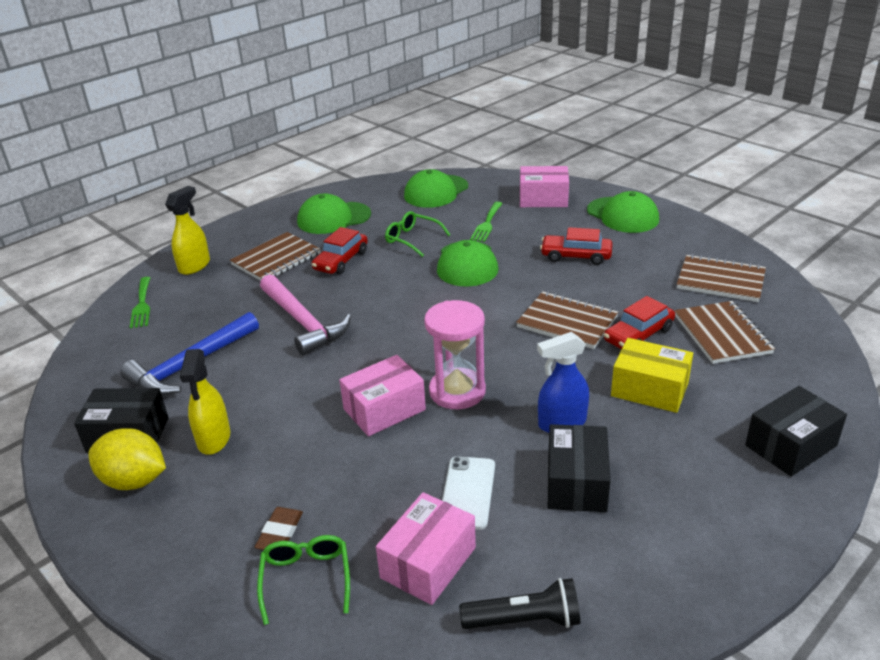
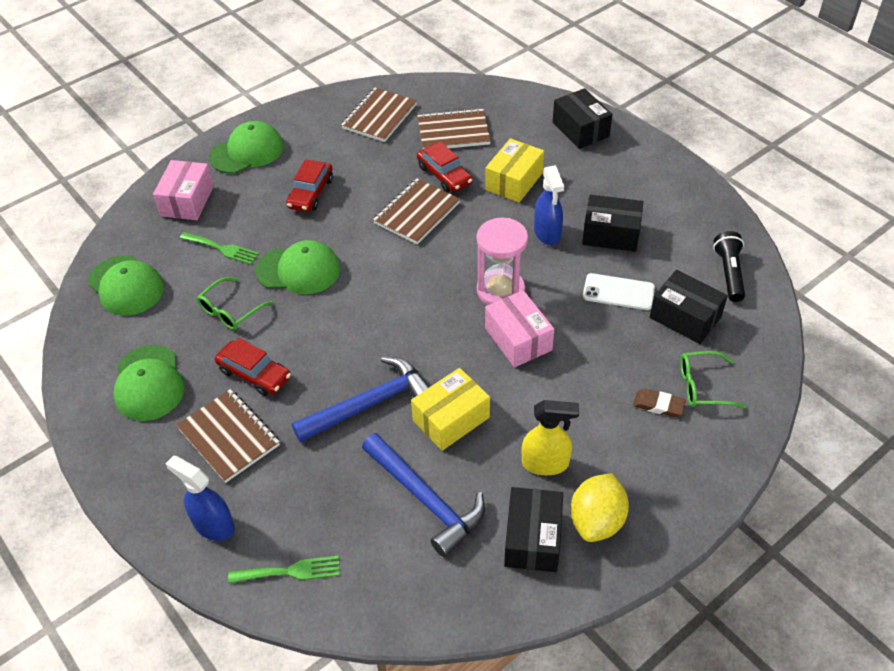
camera: 85 degrees left, 15 degrees up
yellow spray bottle [165,186,210,275] -> blue spray bottle [166,455,235,541]
pink hammer [260,274,351,356] -> blue hammer [292,357,430,442]
pink box [376,492,476,605] -> black box [650,270,728,344]
none -> yellow box [411,368,490,451]

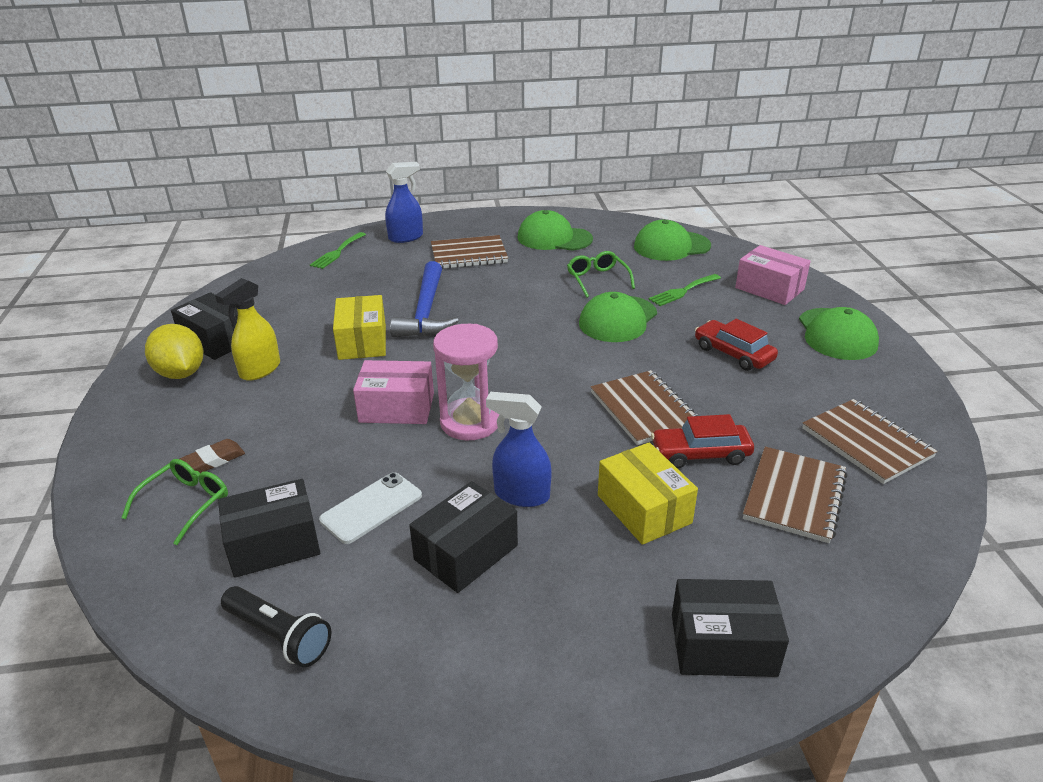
camera: 120 degrees right, 15 degrees down
red car [215,338,291,396] -> none
blue hammer [362,433,485,557] -> none

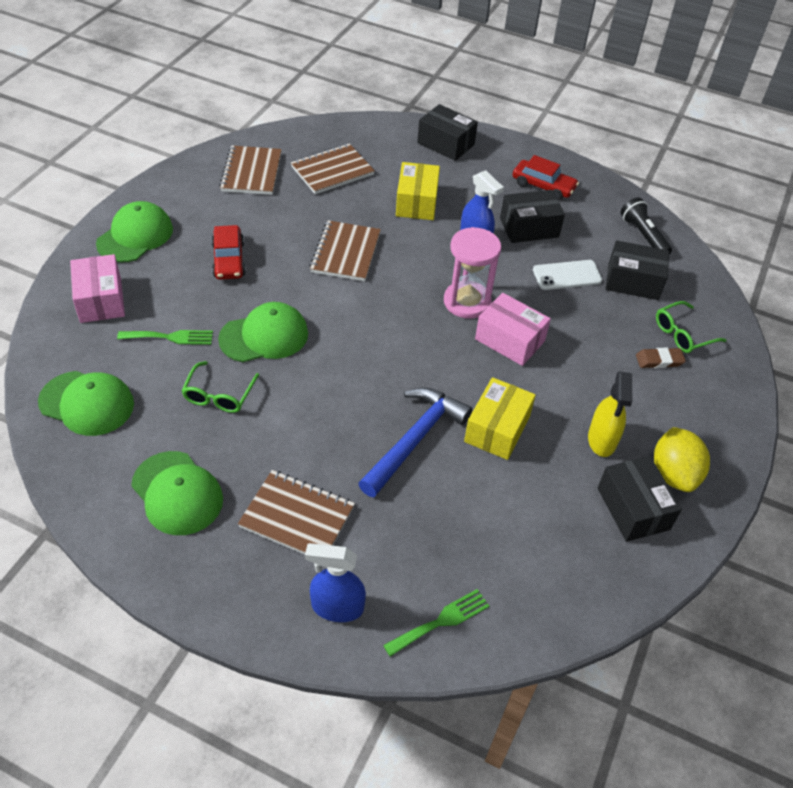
camera: 150 degrees left, 15 degrees up
yellow spray bottle [215,278,280,381] -> yellow spray bottle turned 120 degrees clockwise [588,371,632,457]
red car [651,414,754,469] -> red car moved to [512,155,579,200]

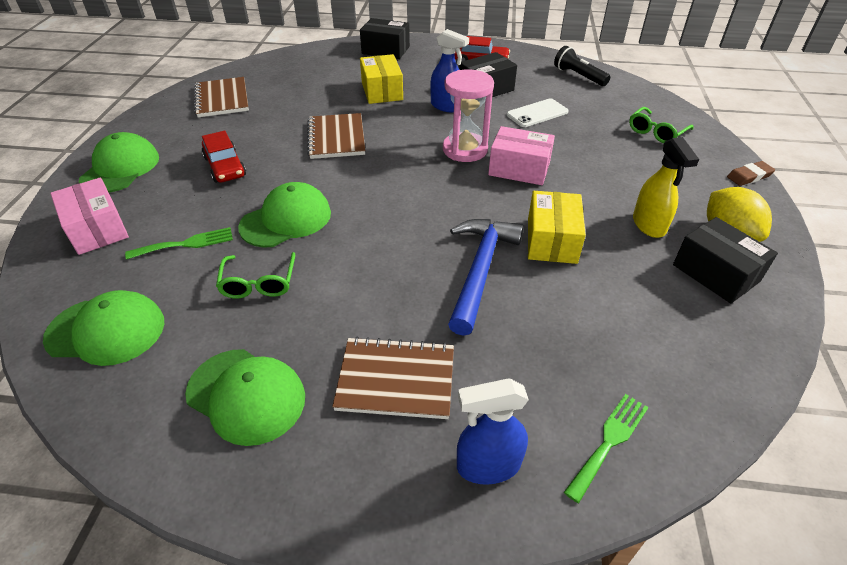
camera: 15 degrees left, 5 degrees down
brown notebook [291,143,375,194] -> none
black box [606,240,669,300] -> none
brown eraser [636,348,686,368] -> brown eraser moved to [727,161,775,186]

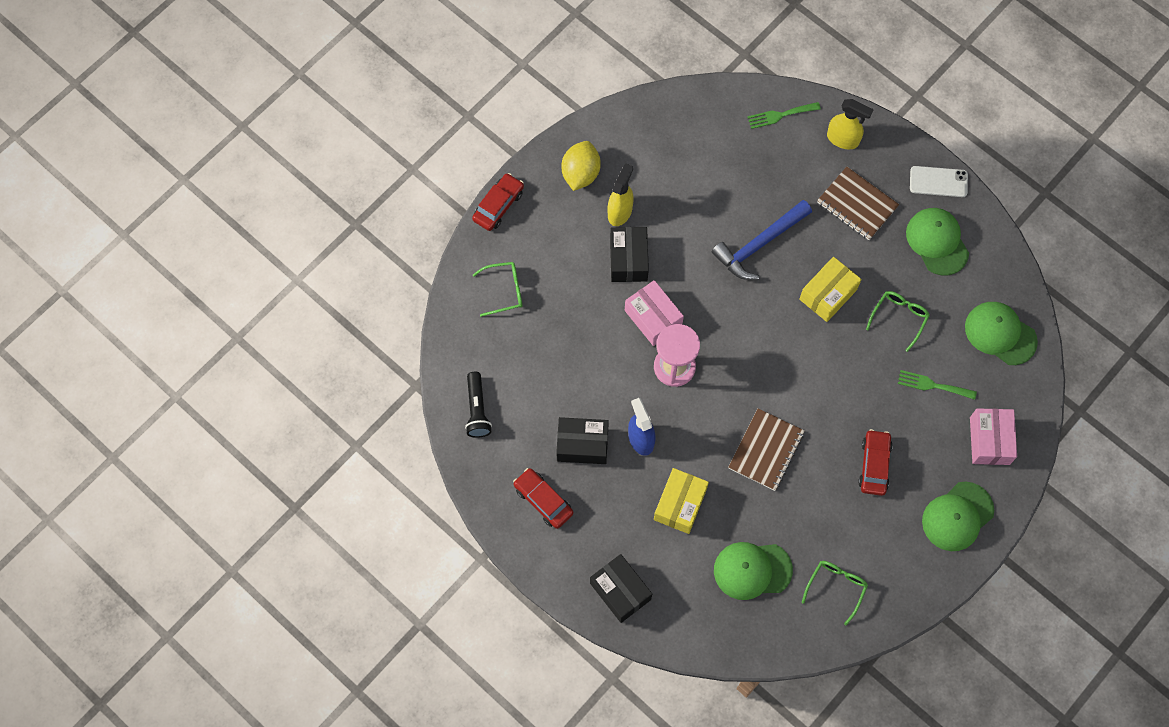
camera: 145 degrees left, 25 degrees up
brown notebook [194,77,249,118] -> green glasses [802,561,868,625]
green cap [238,182,331,247] -> green cap moved to [714,542,793,600]
blue spray bottle [457,378,529,485] -> yellow spray bottle [827,99,874,149]
white phone [507,99,569,127] -> white phone moved to [910,166,968,197]
yellow box [528,191,586,264] -> yellow box moved to [799,257,862,322]
black box [673,217,778,303] -> black box moved to [610,227,649,282]
brown eraser [727,161,775,186] -> red car [472,173,524,231]

